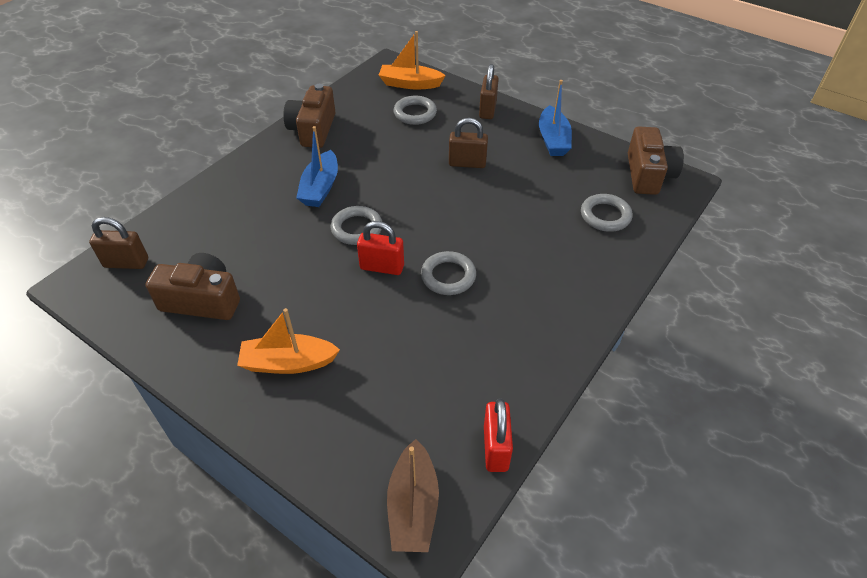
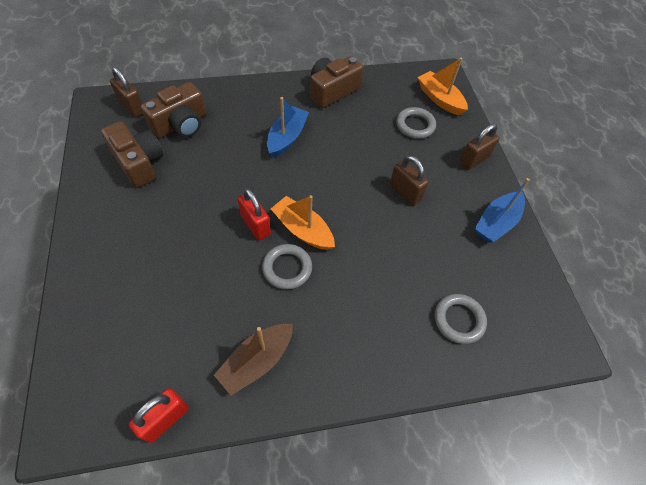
camera: 40 degrees right, 10 degrees up
orange boat [237,308,340,374] -> orange boat moved to [271,195,335,250]
blue boat [296,126,338,207] -> blue boat turned 150 degrees clockwise [267,97,309,158]
grey ring [331,206,382,245] -> none
brown boat [387,439,439,552] -> brown boat moved to [214,324,293,396]
brown camera [628,127,684,195] -> brown camera moved to [141,82,206,138]

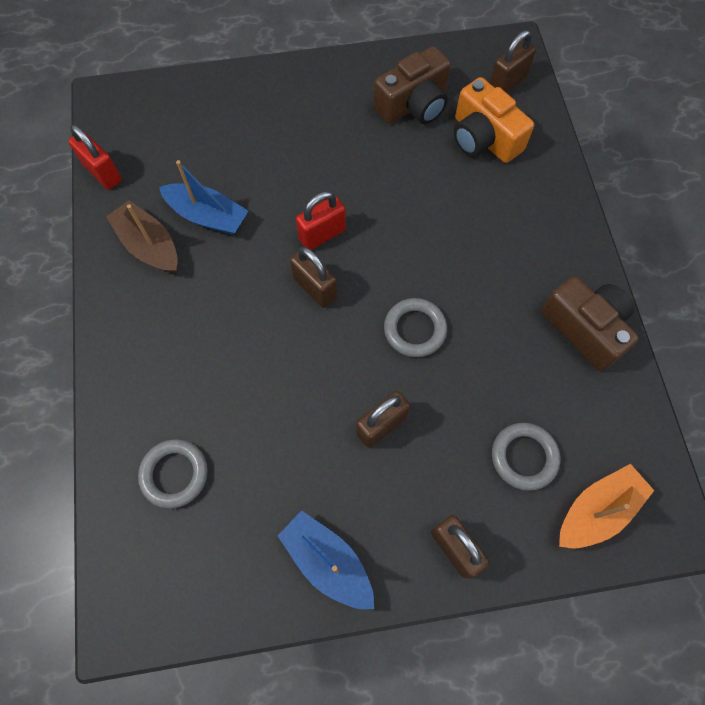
camera: 95 degrees right, 10 degrees up
brown camera [141,82,206,138] -> orange camera [454,77,534,163]
grey ring [262,244,312,290] -> grey ring moved to [384,298,447,357]
blue boat [267,97,309,158] -> blue boat moved to [159,160,248,235]
orange boat [271,195,335,250] -> brown padlock [290,247,337,308]

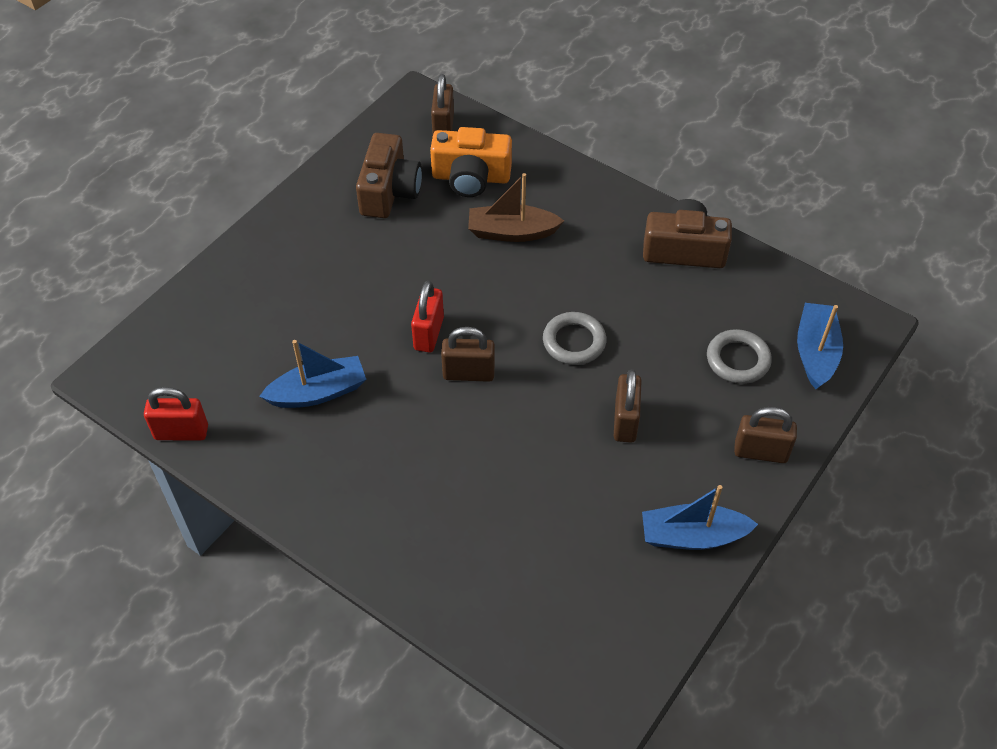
camera: 45 degrees left, 15 degrees down
brown boat [106,201,178,273] -> brown boat moved to [468,173,564,242]
grey ring [138,439,208,509] -> none
orange boat [559,464,654,549] -> blue boat [797,303,843,389]

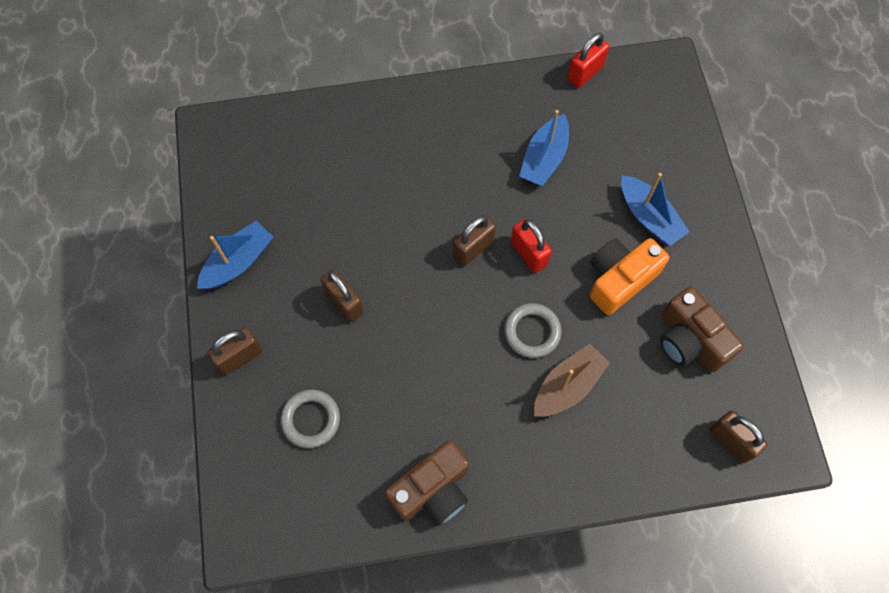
camera: 135 degrees right, 15 degrees up
orange camera [430,127,512,197] -> orange camera moved to [590,238,670,315]
grey ring [543,312,606,365] -> grey ring moved to [504,303,562,358]
blue boat [797,303,843,389] -> blue boat moved to [621,173,689,246]

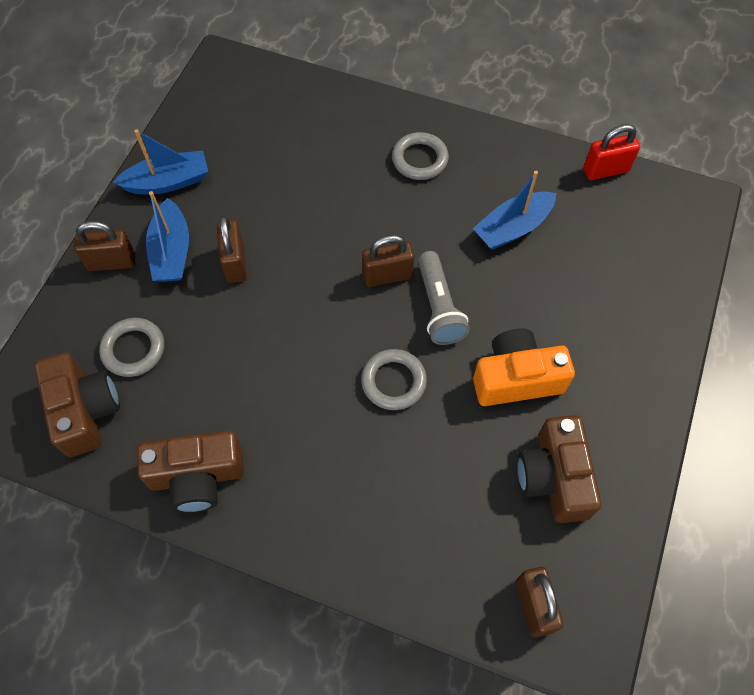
camera: 30 degrees right, 5 degrees down
red padlock [511,219,552,273] -> grey flashlight [418,251,470,345]
brown boat [534,344,610,417] -> none
blue boat [621,173,689,246] -> blue boat moved to [146,191,189,282]
none -> brown camera [34,352,120,457]
none -> grey ring [392,132,449,180]

